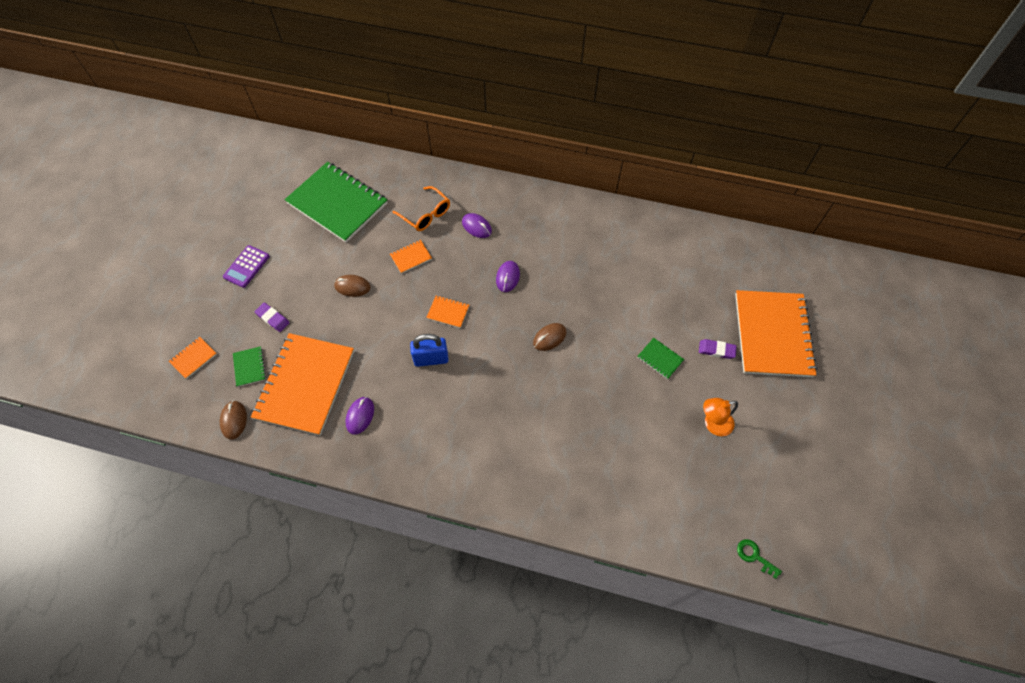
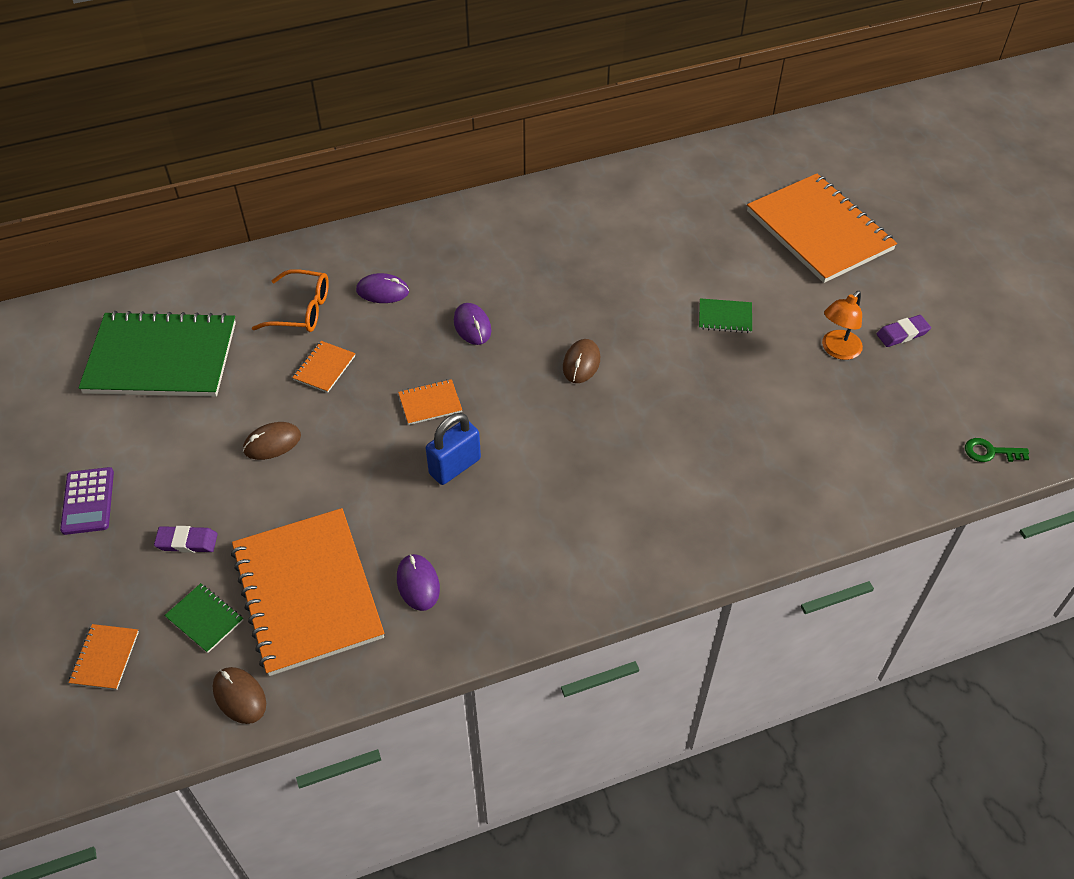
camera: 35 degrees left, 10 degrees down
purple eraser [699,339,737,359] -> purple eraser moved to [877,315,931,347]

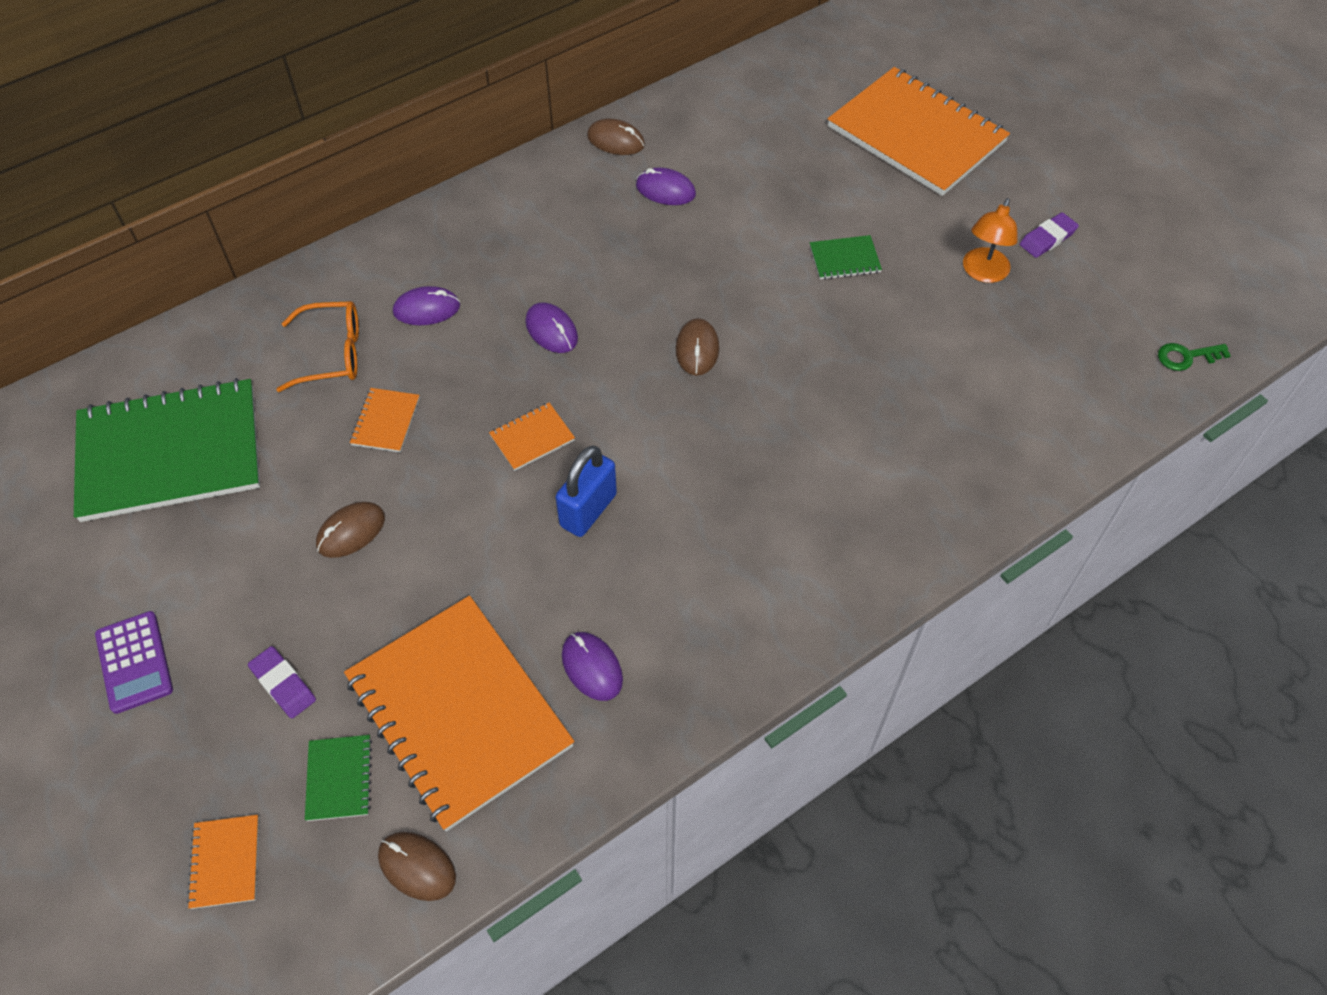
camera: 15 degrees left, 5 degrees up
purple eraser [154,526,218,553] -> purple eraser turned 60 degrees clockwise [248,646,316,718]
green notebook [164,583,243,653] -> green notebook turned 60 degrees clockwise [305,735,372,821]
none -> brown mouse [587,118,645,155]
none -> purple mouse [636,167,696,205]

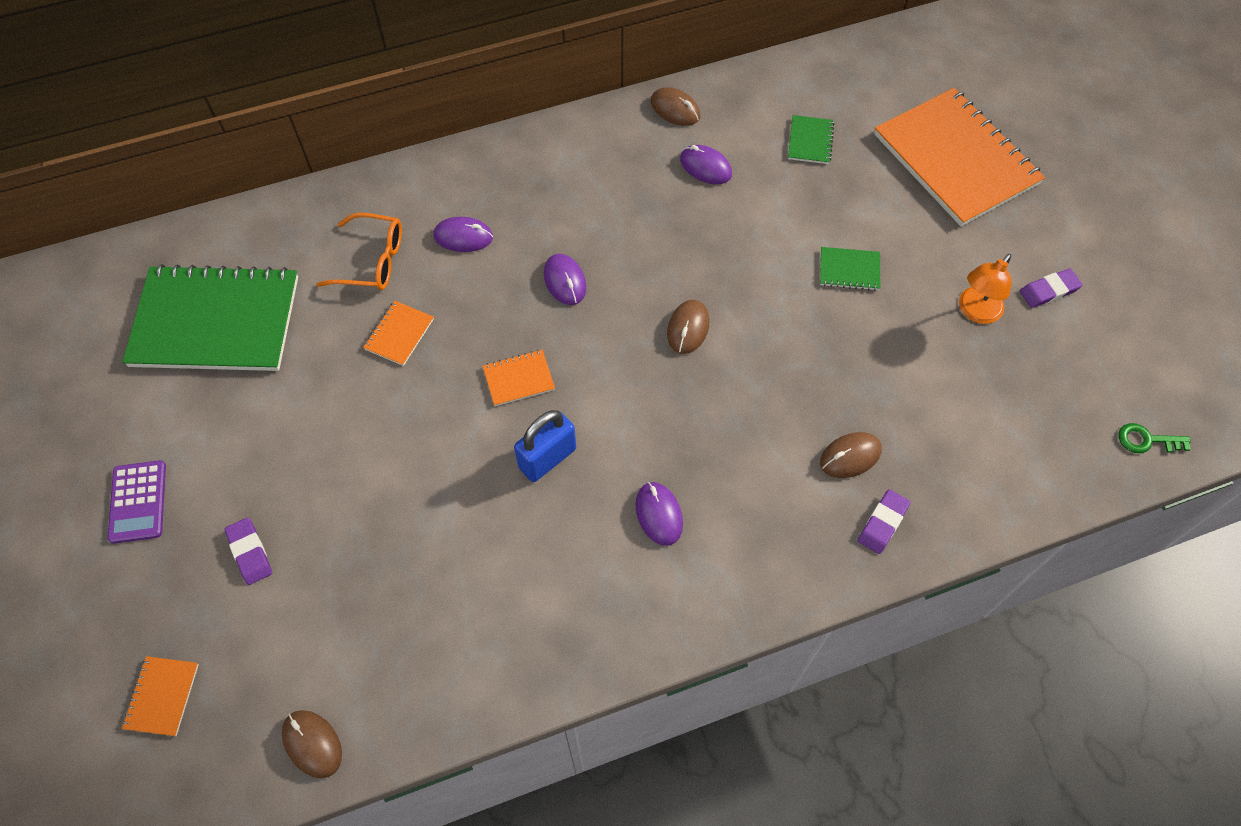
camera: 15 degrees right, 5 degrees up
green notebook [305,735,372,821] -> green notebook moved to [788,115,834,164]
brown mouse [316,502,385,558] -> brown mouse moved to [820,432,882,478]
orange notebook [344,596,574,831] -> none
purple mouse [562,632,623,701] -> purple mouse moved to [635,482,683,546]
none -> purple eraser [858,489,911,554]

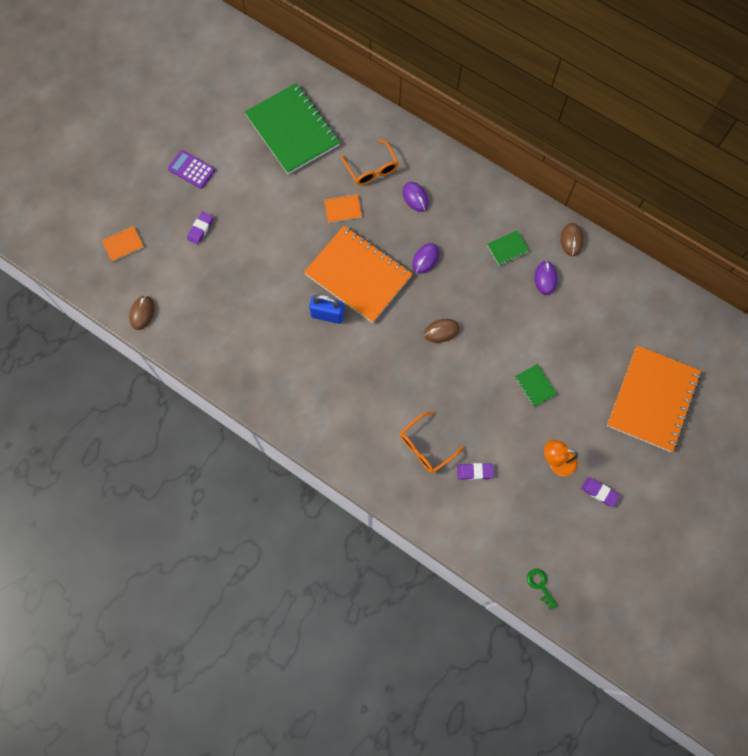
camera: 55 degrees right, 10 degrees up
purple calculator [108,460,166,544] -> purple calculator turned 75 degrees clockwise [168,150,215,189]
orange notebook [483,350,555,406] -> orange notebook [304,226,412,323], size x2.48
purple mouse [635,482,683,546] -> none
green notebook [788,115,834,164] -> green notebook moved to [487,230,530,266]
brown mouse [820,432,882,478] -> orange glasses [400,411,464,473]
purple eraser [858,489,911,554] -> purple eraser moved to [457,463,494,480]

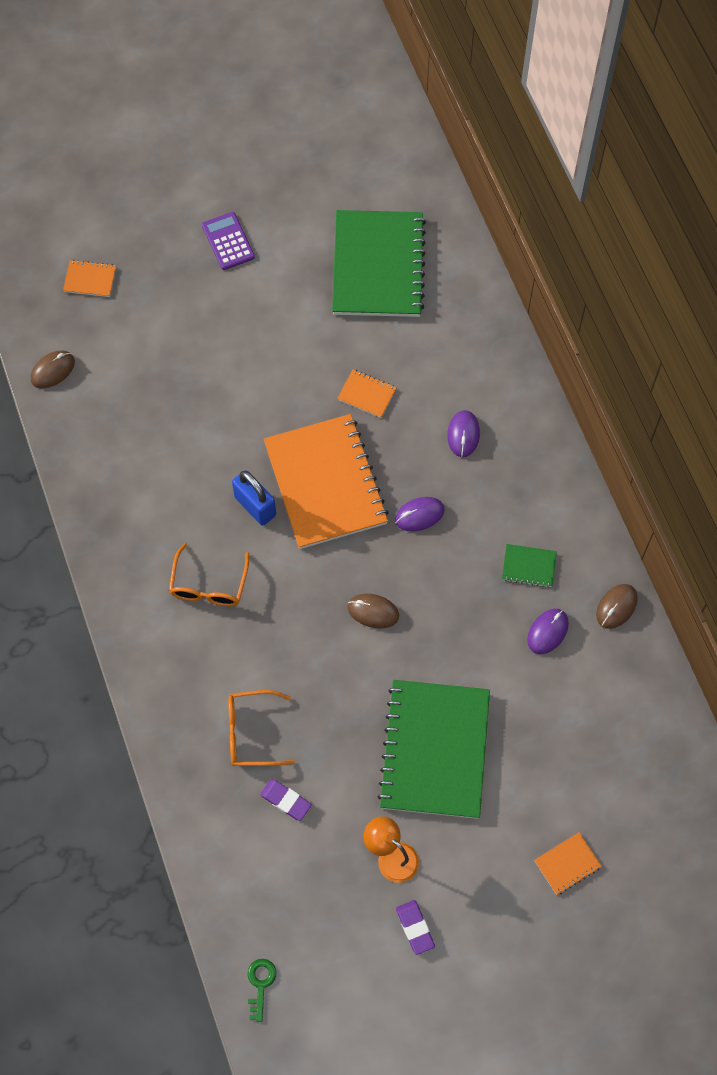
camera: 35 degrees right, 5 degrees down
purple eraser [187,211,213,245] -> none
orange glasses [341,139,398,185] -> orange glasses moved to [169,543,249,606]
green notebook [515,364,557,407] -> green notebook [377,680,490,819], size x2.48
orange notebook [607,345,701,452] -> orange notebook [534,832,602,895], size x0.40

